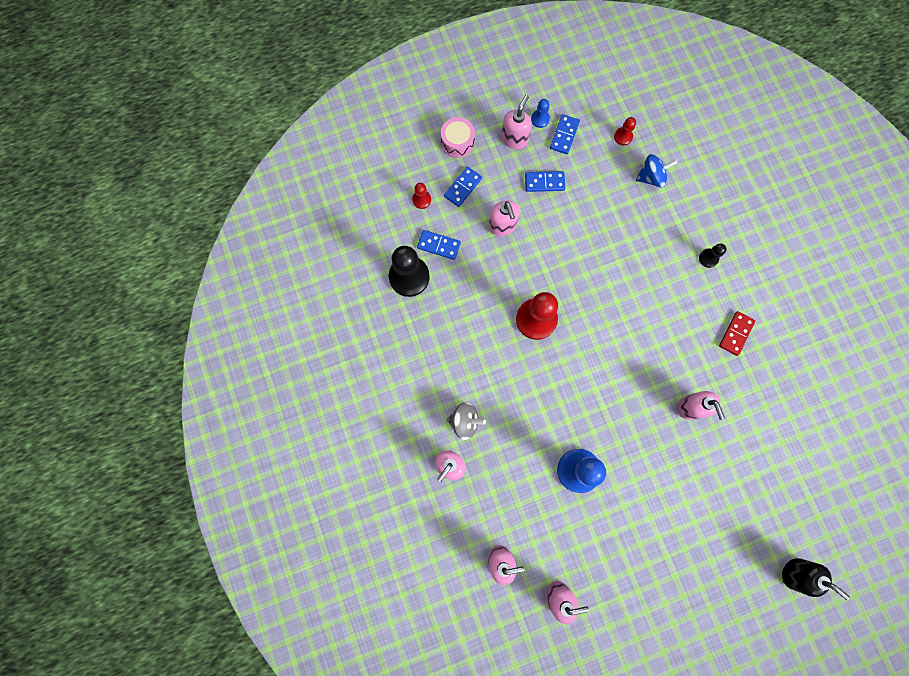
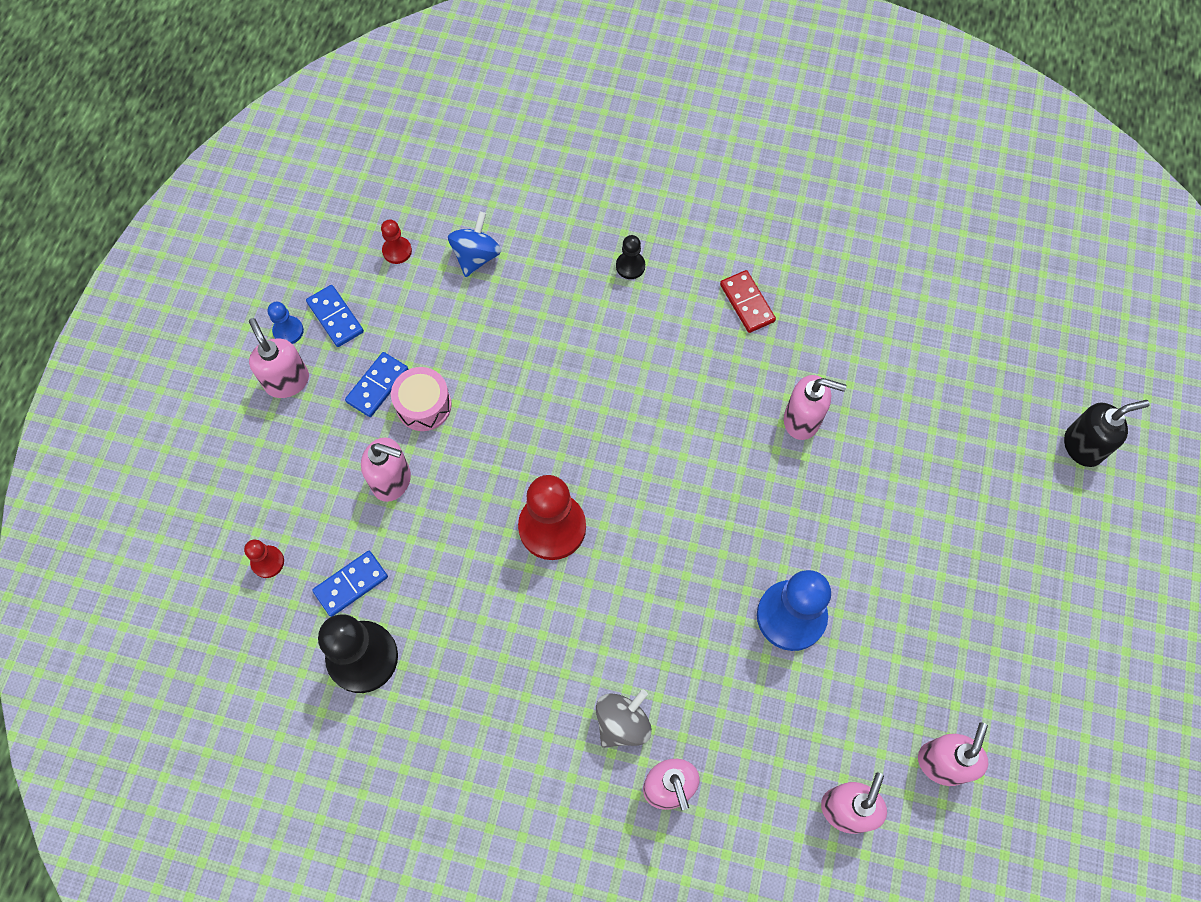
camera: 55 degrees left, 10 degrees down
pink drum [441,117,475,158] -> pink drum moved to [391,367,452,431]
blue domino [444,166,482,207] -> none

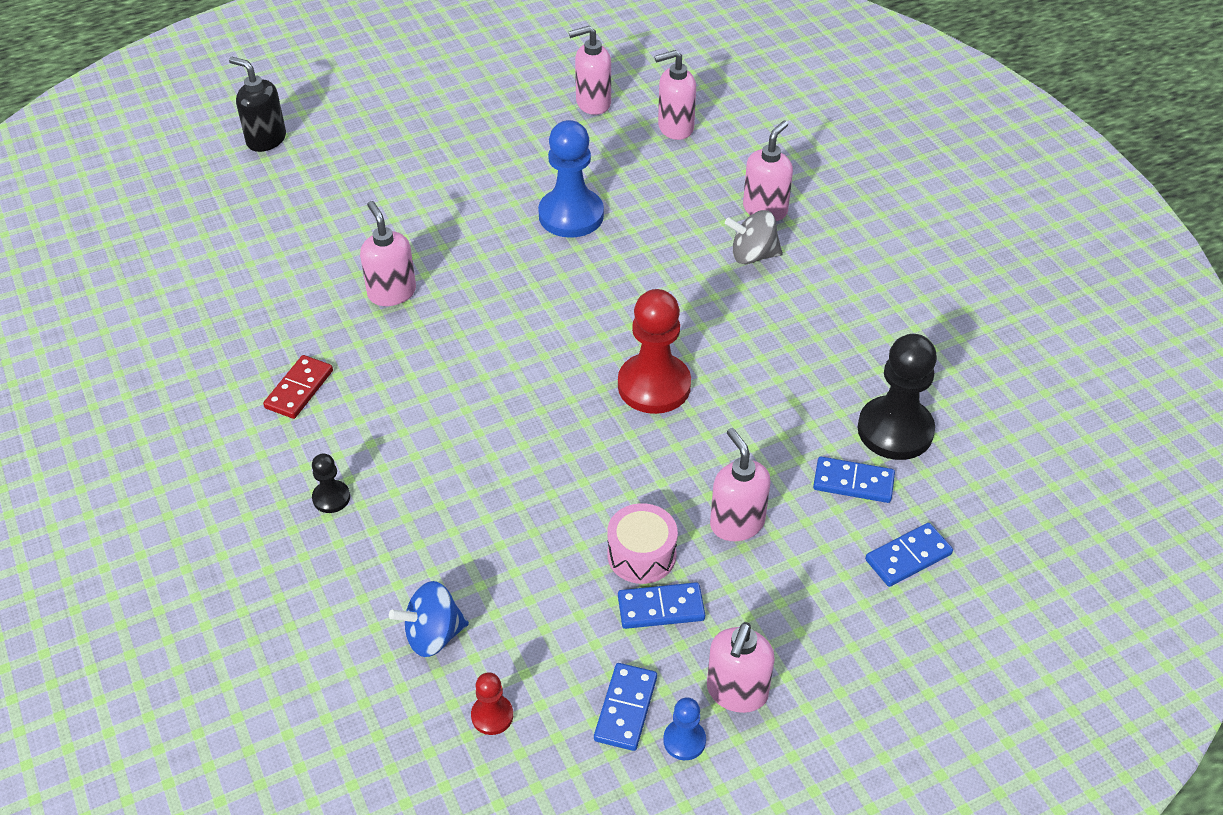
camera: 130 degrees left, 20 degrees down
red pawn [244,540,284,578] -> blue domino [865,523,953,587]

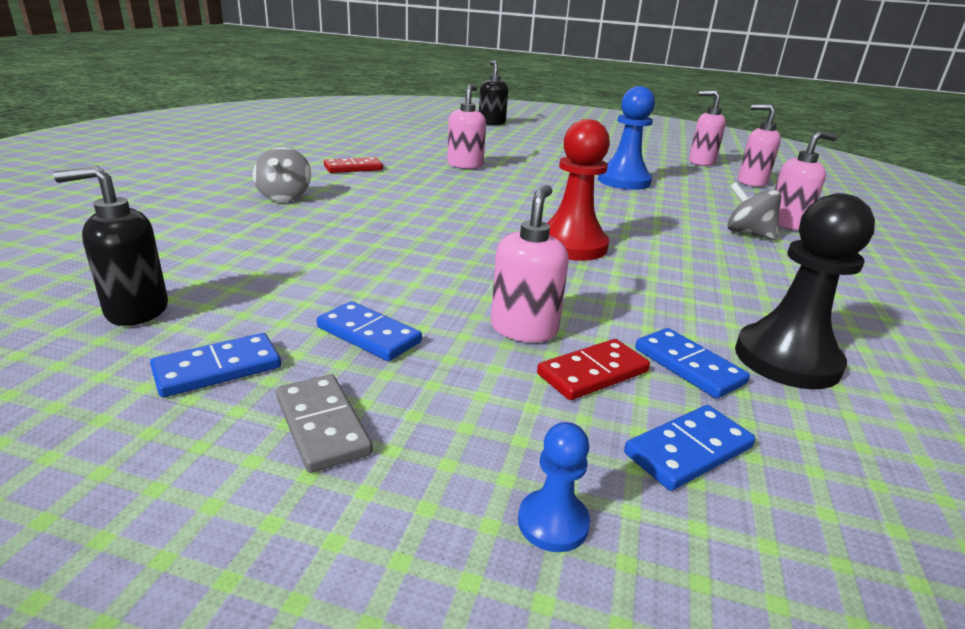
camera: 40 degrees right, 20 degrees down
black pawn [312,454,350,513] -> grey spinning top [253,147,311,202]
blue spinning top [389,581,469,657] -> none
red pawn [471,672,513,735] -> black soap dispenser [53,165,168,326]
pink drum [607,503,678,584] -> none
blue pawn [663,698,706,760] -> blue pawn moved to [518,422,590,552]
pink soap dispenser [707,622,775,713] -> grey domino [276,374,373,473]
blue domino [865,523,953,587] -> blue domino turned 45 degrees counterclockwise [624,405,755,491]
none -> red domino [537,339,650,400]

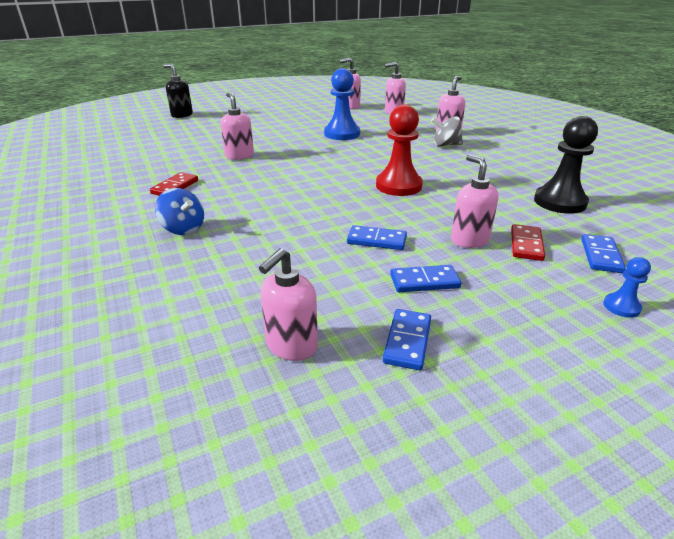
camera: 40 degrees left, 5 degrees up
black soap dispenser [53,165,168,326] -> pink soap dispenser [259,248,318,361]
grey spinning top [253,147,311,202] -> blue spinning top [155,188,204,235]
grey domino [276,374,373,473] -> none
blue domino [635,328,750,399] -> blue domino moved to [347,225,407,250]

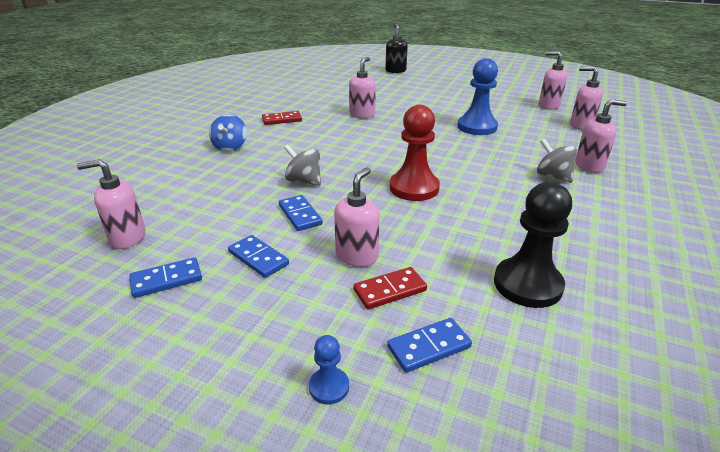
camera: 50 degrees right, 0 degrees up
none -> grey spinning top [284,144,321,186]

